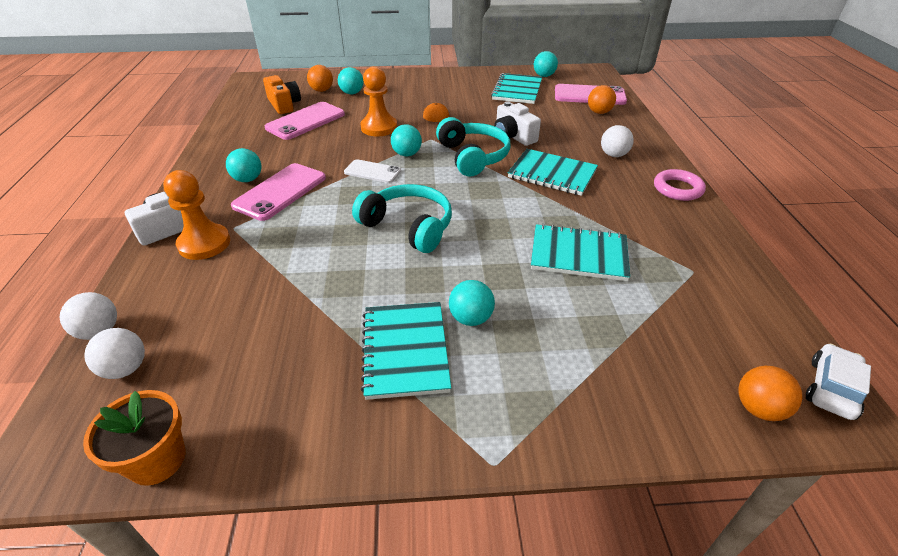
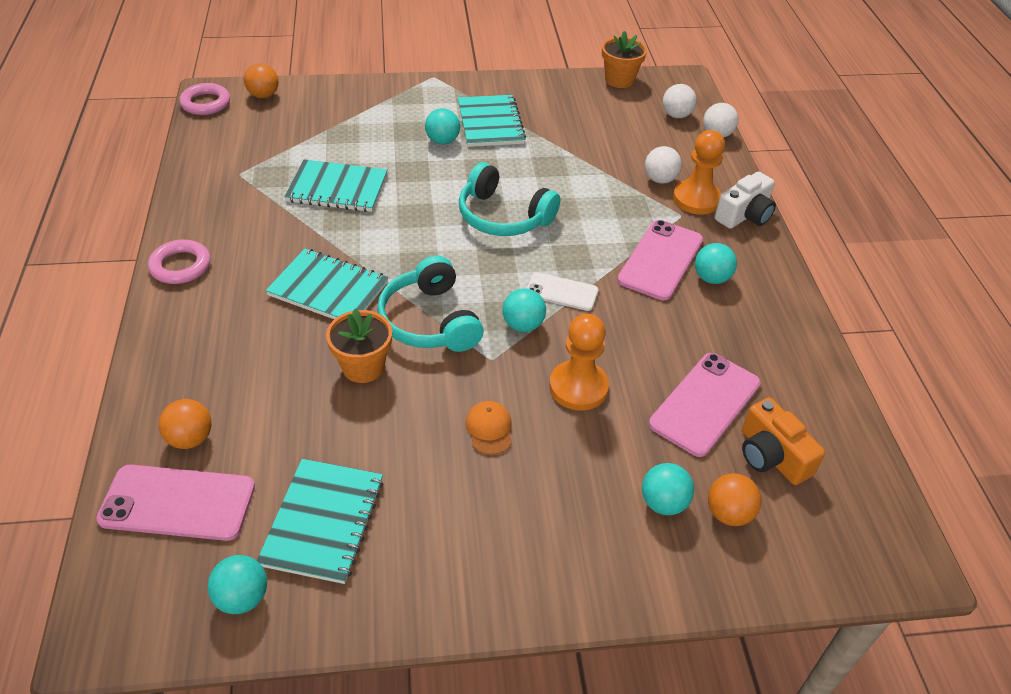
camera: 175 degrees right, 5 degrees up
white camera [494,101,541,146] -> orange flower pot [326,308,392,383]
white ball [601,125,634,157] -> white ball moved to [645,146,682,184]
white car [806,343,871,420] -> pink ring [179,83,230,115]

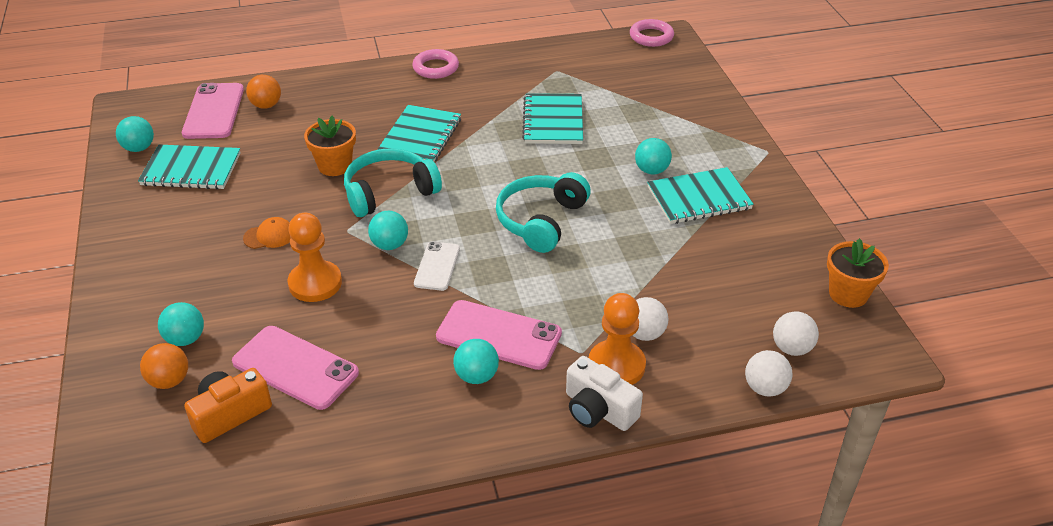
camera: 85 degrees right, 5 degrees down
orange ball [244,63,279,98] -> none

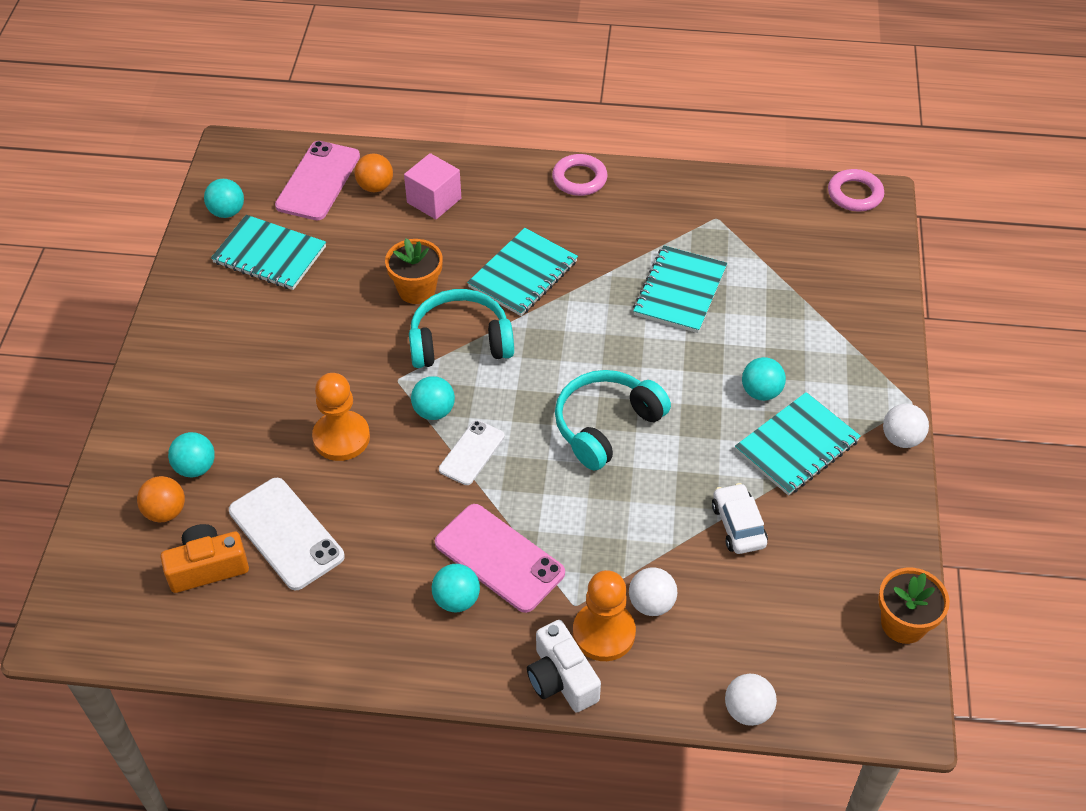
camera: 20 degrees right, 10 degrees up
pink phone [232,326,359,410] -> white phone [229,478,345,590]
orange cap [243,217,291,249] -> none
turquoise notebook [647,167,754,224] -> turquoise notebook turned 45 degrees counterclockwise [735,392,861,495]
white ball [773,311,819,356] -> white ball moved to [883,404,929,448]
none -> pink cube [404,153,461,219]
none -> white car [712,483,768,554]

